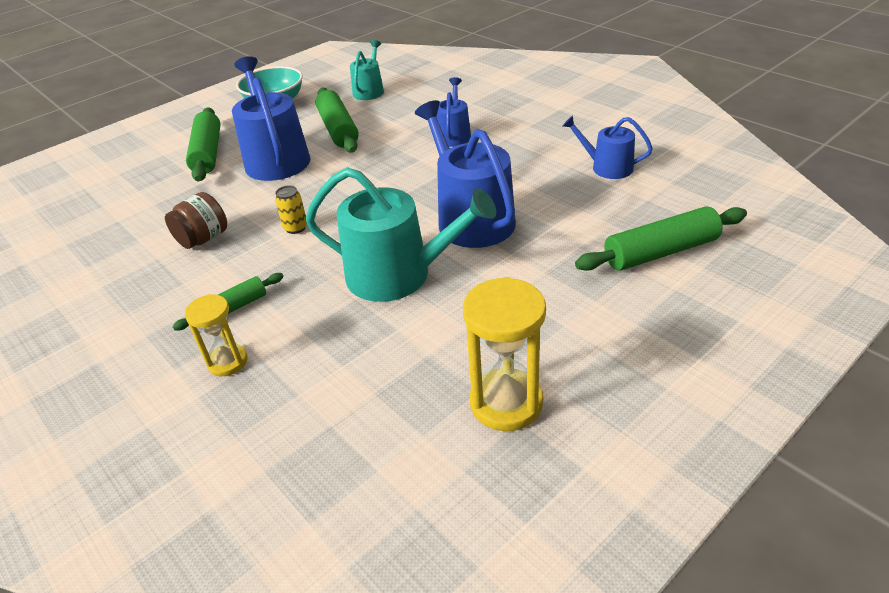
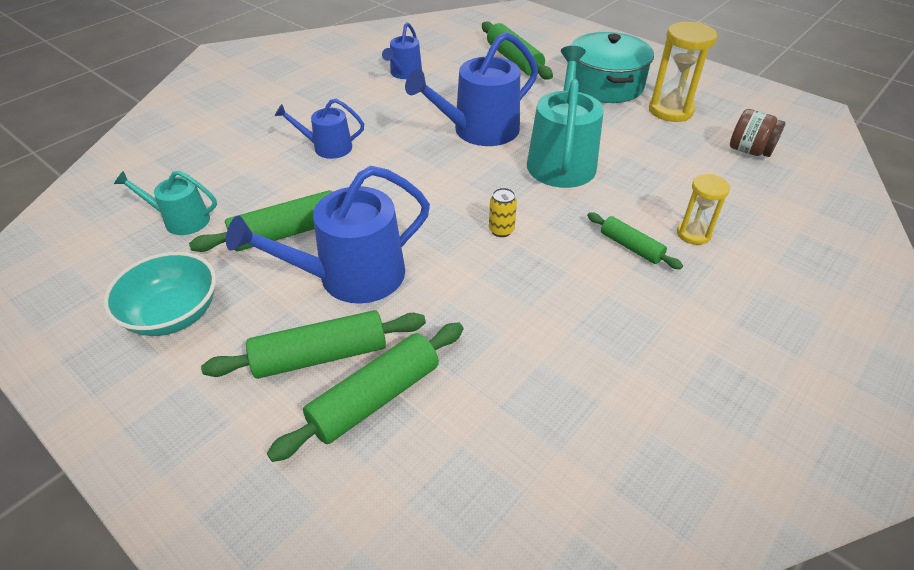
camera: 100 degrees left, 5 degrees up
brown jar [165,192,227,249] -> brown jar moved to [730,109,786,157]
none -> green rolling pin [267,323,463,462]
none -> turquoise pot [571,32,654,103]

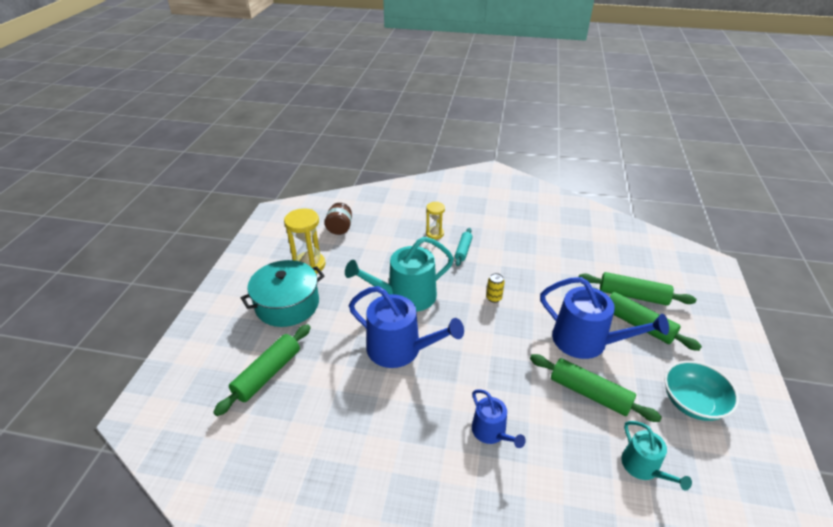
camera: 120 degrees left, 5 degrees down
blue watering can [382,22,422,79] -> none
green rolling pin [587,212,683,269] -> turquoise rolling pin [455,228,472,266]

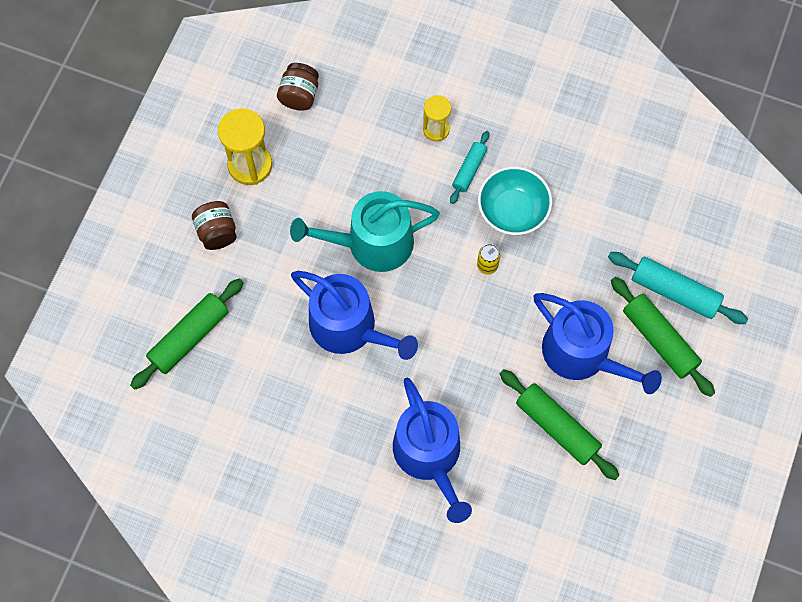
camera: 10 degrees right, 30 degrees up
turquoise pot [241,260,324,327] -> brown jar [192,201,237,250]
blue watering can [472,389,526,448] -> blue watering can [393,378,472,523], size x1.80
green rolling pin [579,272,696,306] -> turquoise rolling pin [608,252,748,324]
turquoise watering can [621,421,692,491] -> none
turquoise bowl [664,361,739,421] -> turquoise bowl moved to [478,166,552,235]

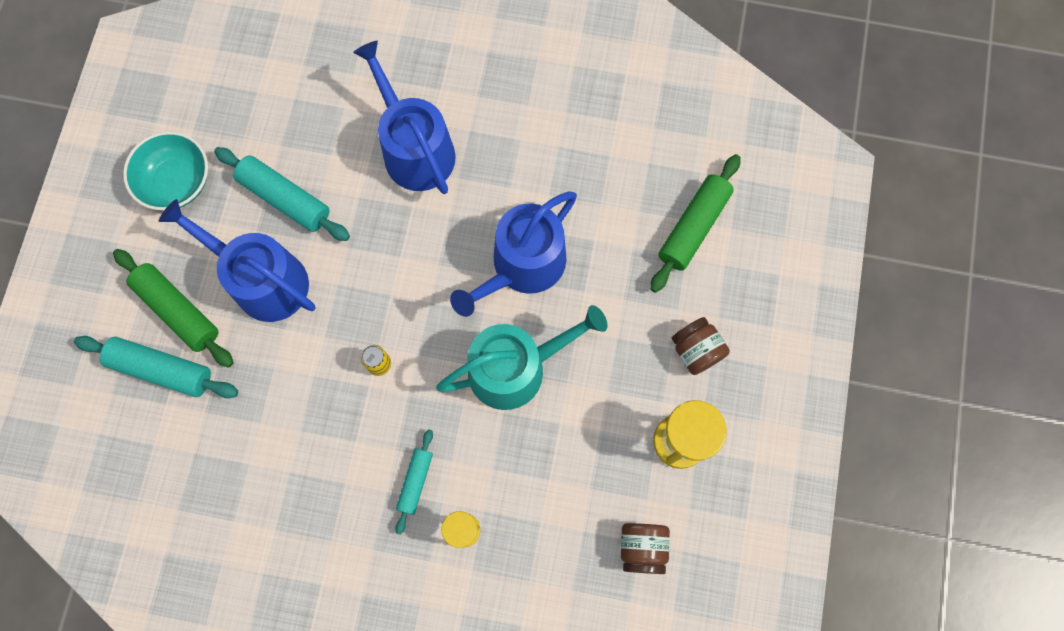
camera: 170 degrees right, 5 degrees up
blue watering can [291,271,418,360] -> blue watering can turned 75 degrees counterclockwise [450,192,577,317]
turquoise bowl [478,166,552,235] -> turquoise bowl moved to [123,131,208,210]
green rolling pin [500,369,620,480] -> turquoise rolling pin [214,147,350,241]

